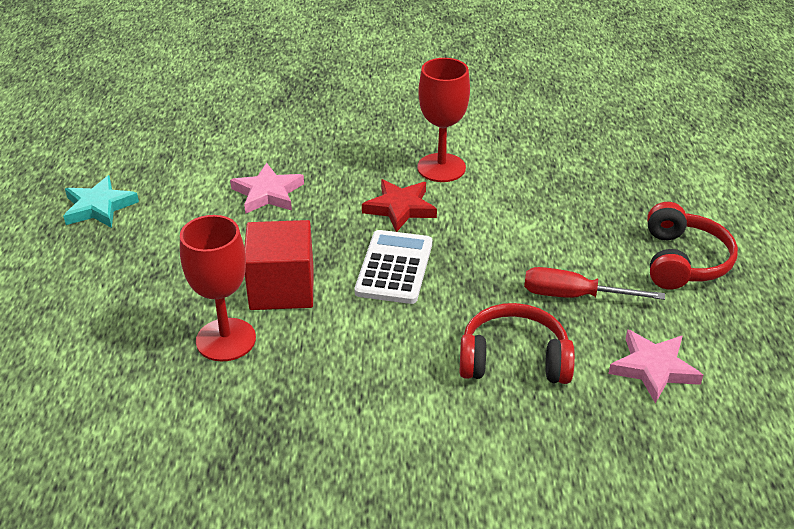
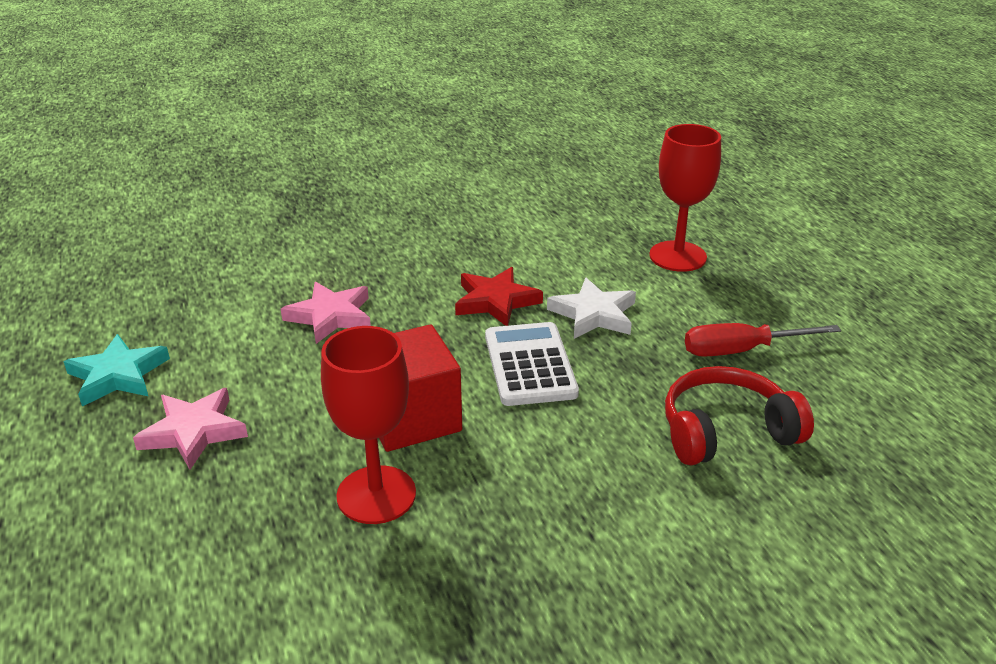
camera: 20 degrees left, 5 degrees down
red goblet [417,58,470,182] -> red goblet moved to [649,124,721,272]
pink star [608,329,703,403] -> pink star moved to [133,388,248,470]
red headphones [647,202,738,289] -> none
none -> white star [547,278,636,339]

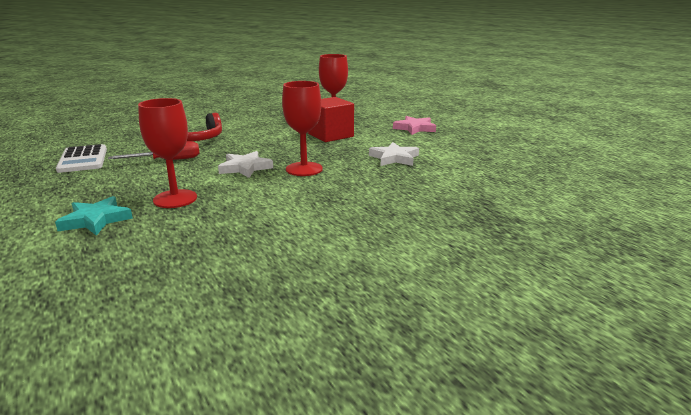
camera: 170 degrees right, 10 degrees down
turquoise star [64,334,170,406] -> turquoise star moved to [55,196,133,236]
pink star [281,282,371,344] -> white star [369,142,419,166]
red star [455,267,543,326] -> red goblet [282,81,323,176]
white calculator [485,322,579,406] -> white calculator moved to [56,144,107,173]

